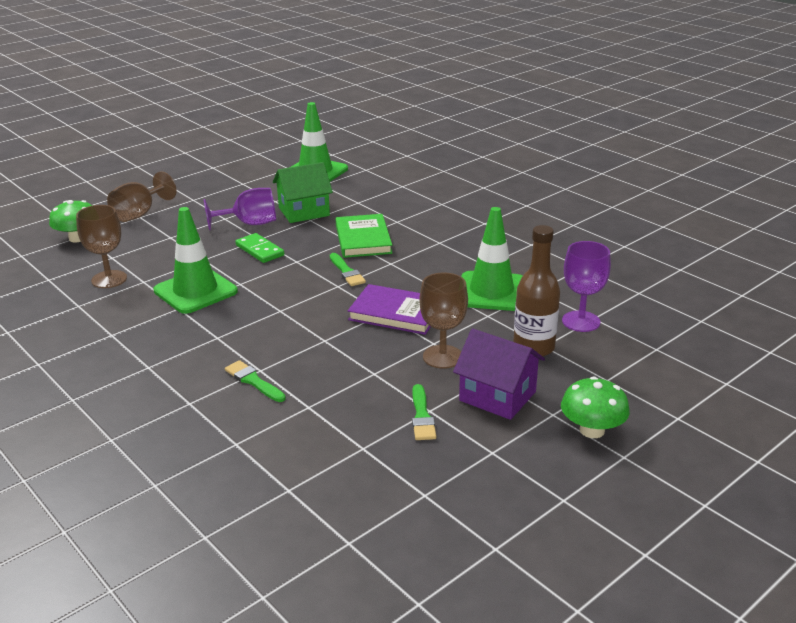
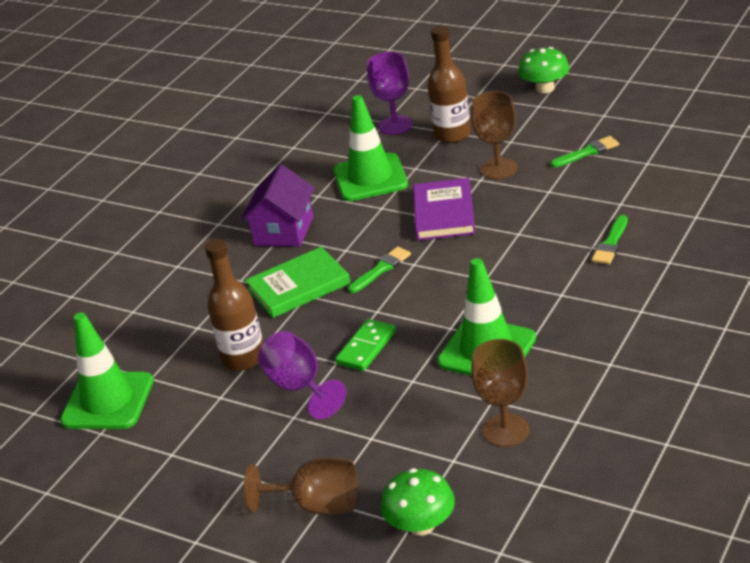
camera: 105 degrees left, 5 degrees up
green house [273,162,333,223] -> brown bottle [205,239,263,371]
purple house [453,329,545,420] -> purple house moved to [241,164,315,247]

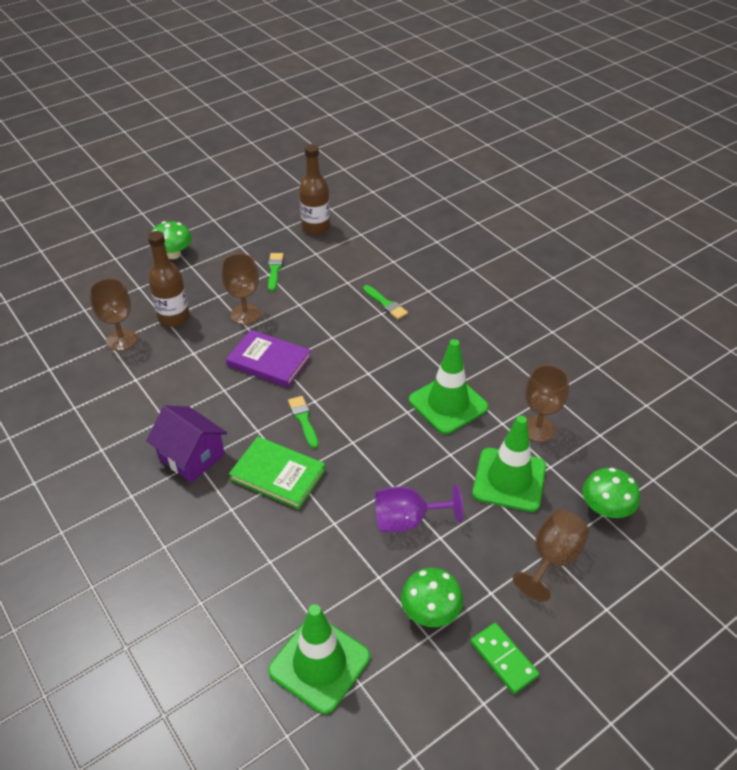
camera: 70 degrees left, 10 degrees up
brown bottle [205,239,263,371] -> brown bottle moved to [299,144,330,235]
green book [245,247,350,318] -> green book turned 60 degrees counterclockwise [229,437,325,510]
green traffic cone [334,95,408,201] -> green traffic cone moved to [472,415,546,512]
green domino [335,319,396,371] -> green domino moved to [471,623,539,694]
purple goblet [367,52,413,135] -> brown goblet [89,278,138,351]
none -> green mushroom [401,568,463,627]

